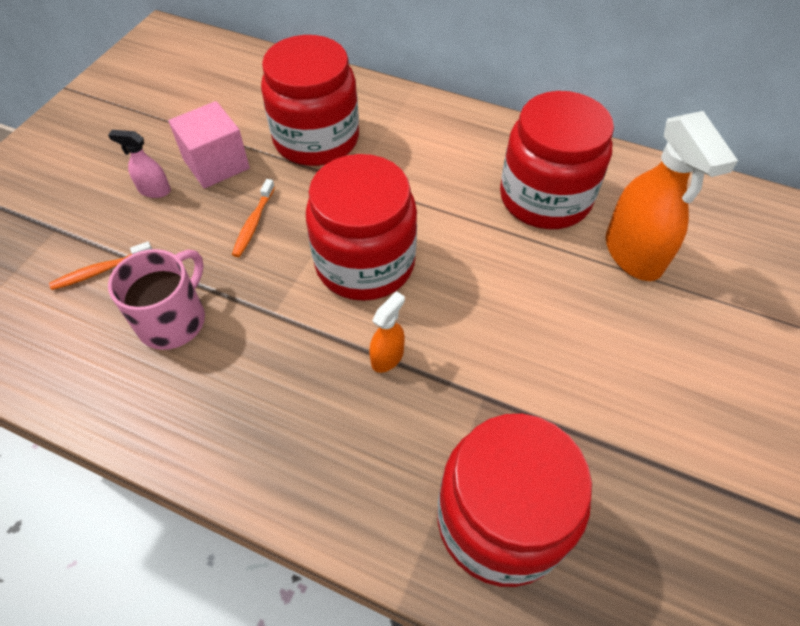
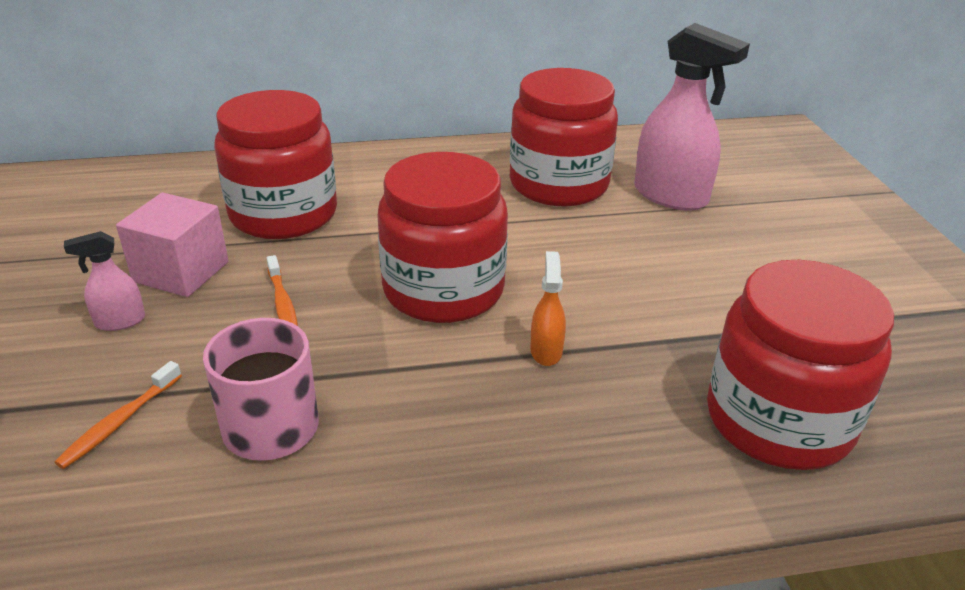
camera: 35 degrees left, 20 degrees down
orange spray bottle [606,111,738,281] -> pink spray bottle [634,23,750,211]

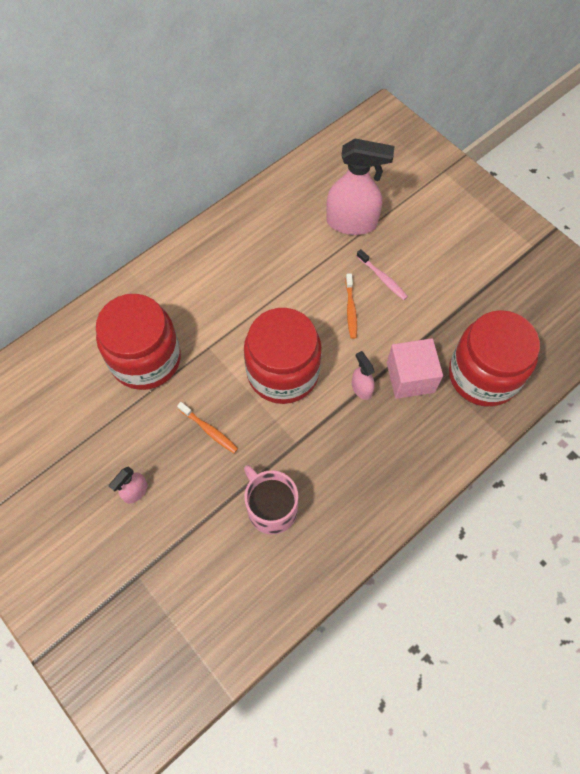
camera: 30 degrees left, 30 degrees up
orange toothbrush [54,361,182,469] -> orange toothbrush moved to [345,273,357,339]
pink cube [116,192,229,297] -> pink cube moved to [387,338,443,399]
red jar [510,68,618,206] -> none
orange spray bottle [530,251,566,366] -> pink spray bottle [352,351,375,400]
none -> pink toothbrush [357,249,408,300]

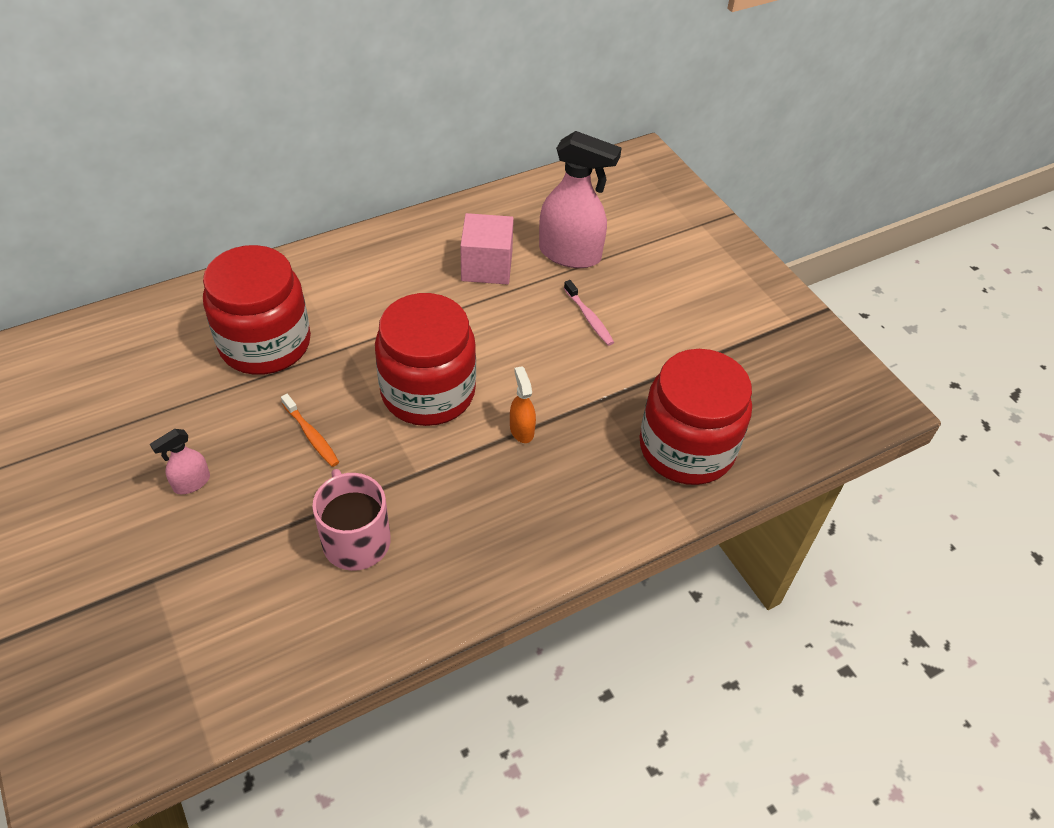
camera: 10 degrees right, 15 degrees down
orange toothbrush [345,273,357,339] -> none
pink spray bottle [352,351,375,400] -> orange spray bottle [510,366,536,443]
pink cube [387,338,443,399] -> pink cube moved to [460,213,514,284]

